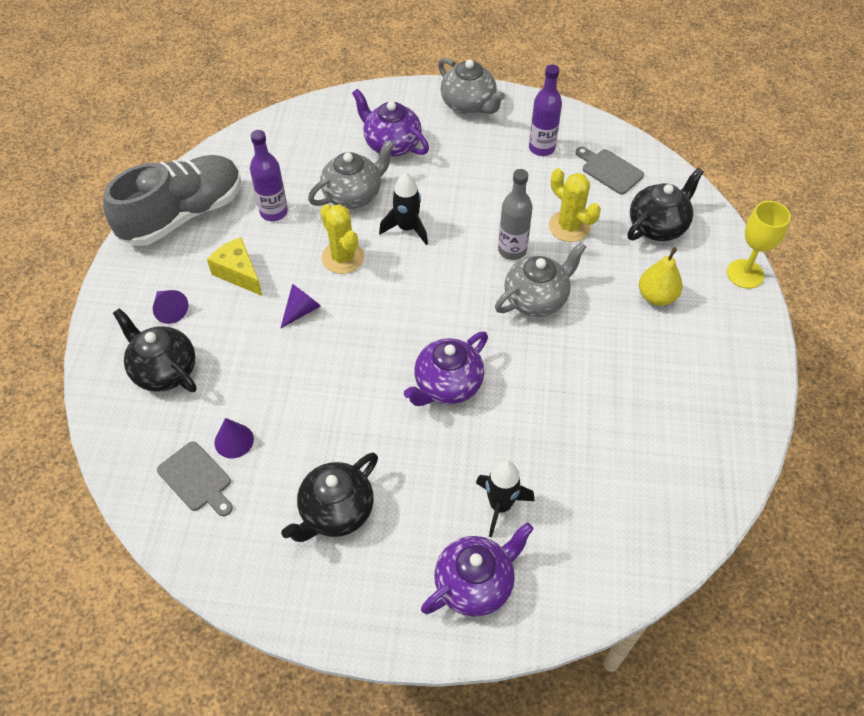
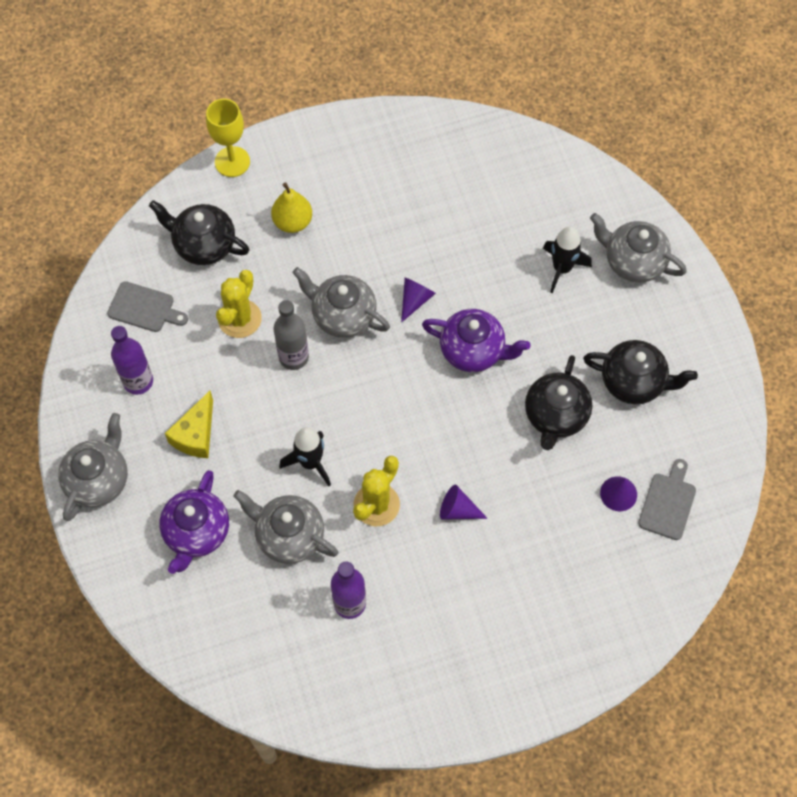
camera: 115 degrees left, 10 degrees up
grey shoe [103,155,241,246] -> none
black teapot [113,308,197,392] -> black teapot moved to [525,355,592,450]
purple cone [153,290,188,324] -> purple cone moved to [401,277,436,323]
yellow cheese [207,237,262,296] -> yellow cheese moved to [165,391,213,458]
purple teapot [421,523,534,617] -> grey teapot [590,213,687,283]
grey cutting board [576,147,644,194] -> grey cutting board turned 90 degrees counterclockwise [107,281,188,332]

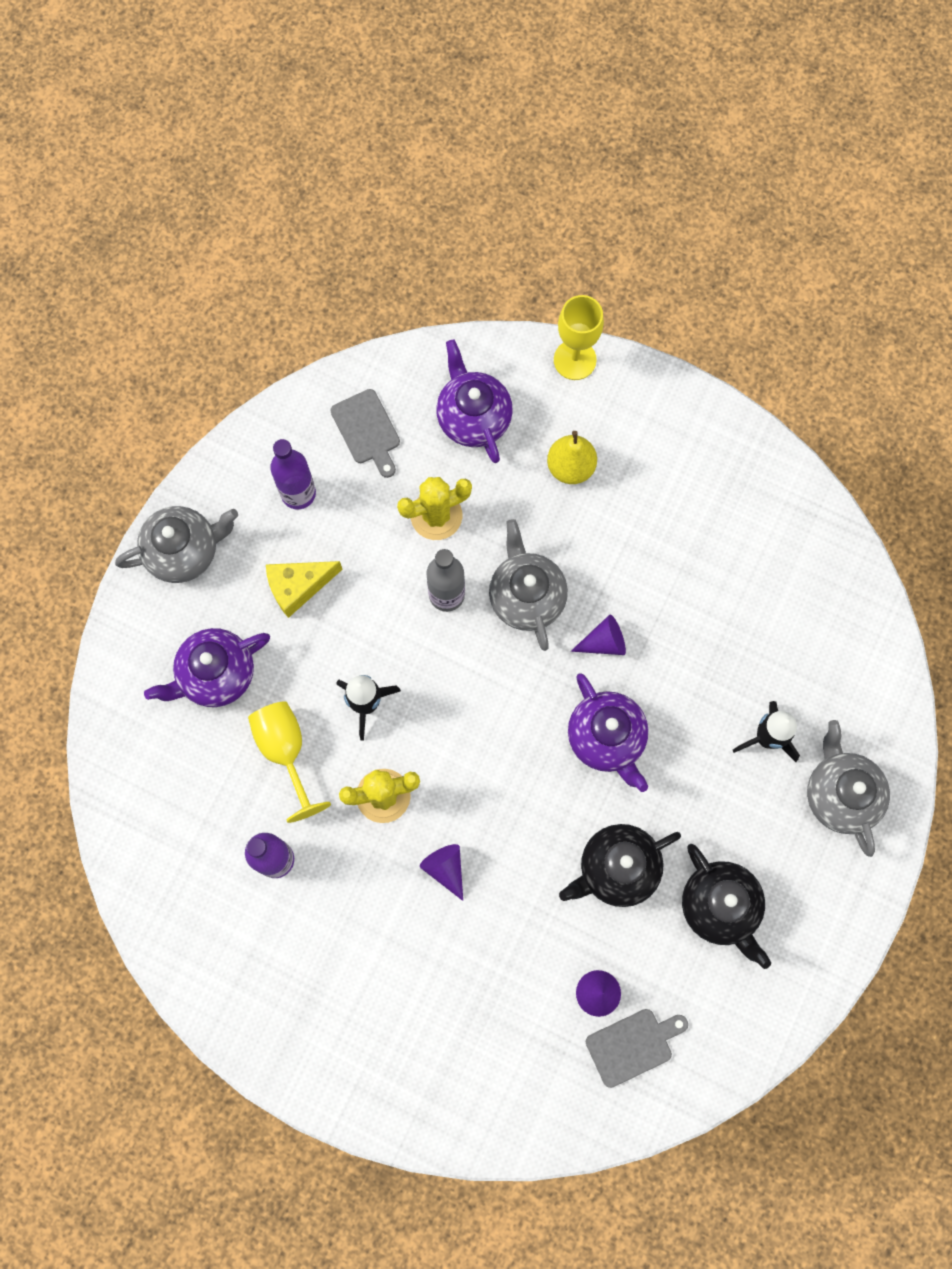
camera: 45 degrees right, 10 degrees up
black teapot [149,200,249,265] -> purple teapot [436,340,513,463]
grey teapot [233,490,338,564] -> yellow goblet [248,701,331,823]

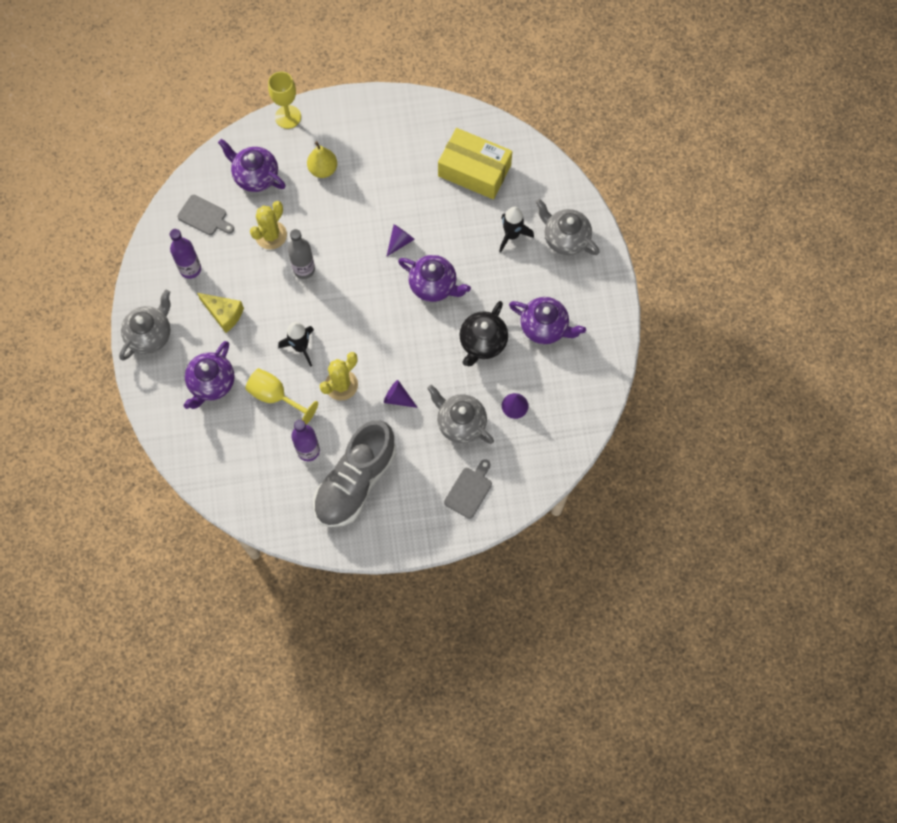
camera: 35 degrees left, 5 degrees down
yellow cheese [266,561,343,618] -> yellow cheese turned 90 degrees counterclockwise [197,293,244,333]
grey teapot [489,519,568,651] -> grey teapot moved to [427,385,494,444]
grey cutting board [586,1009,688,1088] -> grey cutting board moved to [444,459,492,519]
black teapot [682,844,771,969] -> purple teapot [509,297,586,344]
none -> grey shoe [313,420,396,527]
none -> yellow box [438,128,512,199]

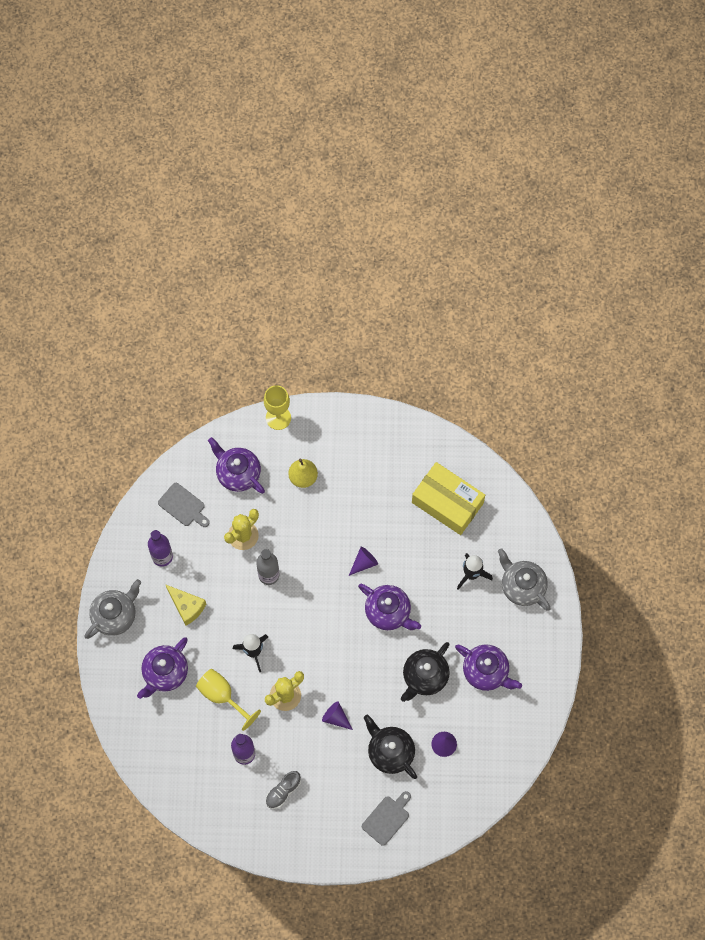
camera: 10 degrees right, 0 degrees up
grey shoe [313,420,396,527] -> grey shoe [266,771,301,809], size x0.42
grey teapot [427,385,494,444] -> black teapot [364,715,417,779]

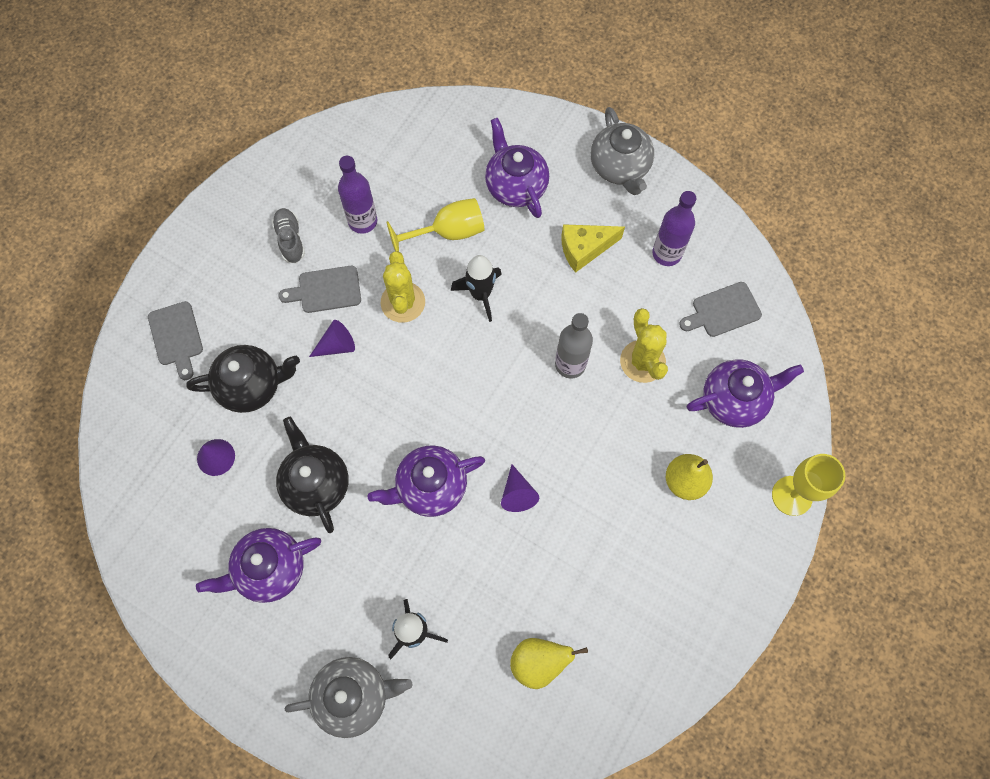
camera: 120 degrees right, 0 degrees up
yellow box [412,462,485,535] -> yellow pear [510,638,588,689]
none -> grey cutting board [279,266,361,313]

